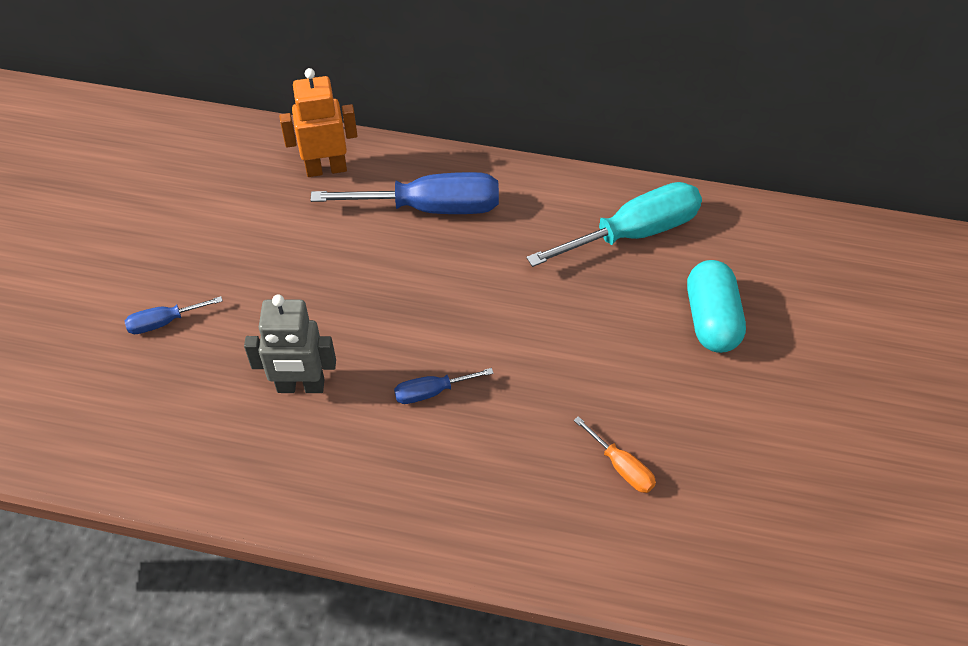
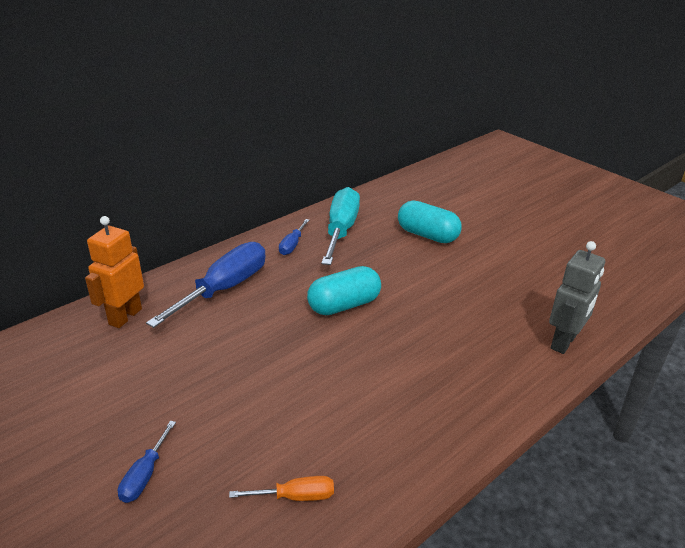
camera: 55 degrees left, 20 degrees down
grey robot [244,294,336,393] -> grey robot moved to [549,241,605,354]
blue screwdriver [394,368,494,404] -> blue screwdriver moved to [279,219,309,255]
orange screwdriver [574,416,656,493] -> orange screwdriver moved to [229,476,334,501]
none -> turquoise capsule [307,266,381,315]

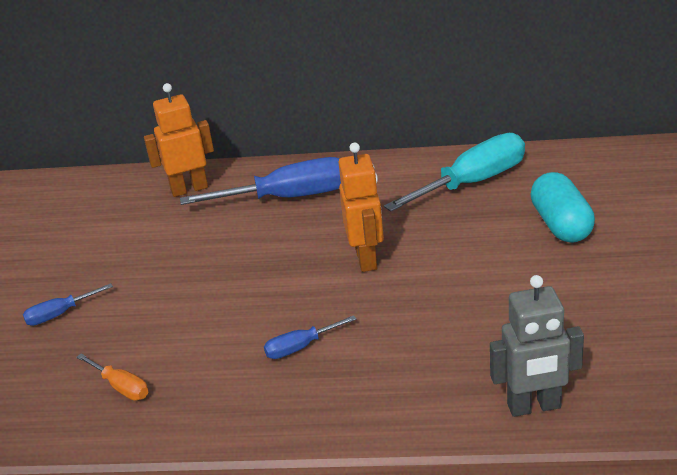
camera: 50 degrees right, 0 degrees up
blue screwdriver [279,219,309,255] -> blue screwdriver moved to [264,315,356,359]
turquoise capsule [307,266,381,315] -> orange robot [338,143,384,272]

